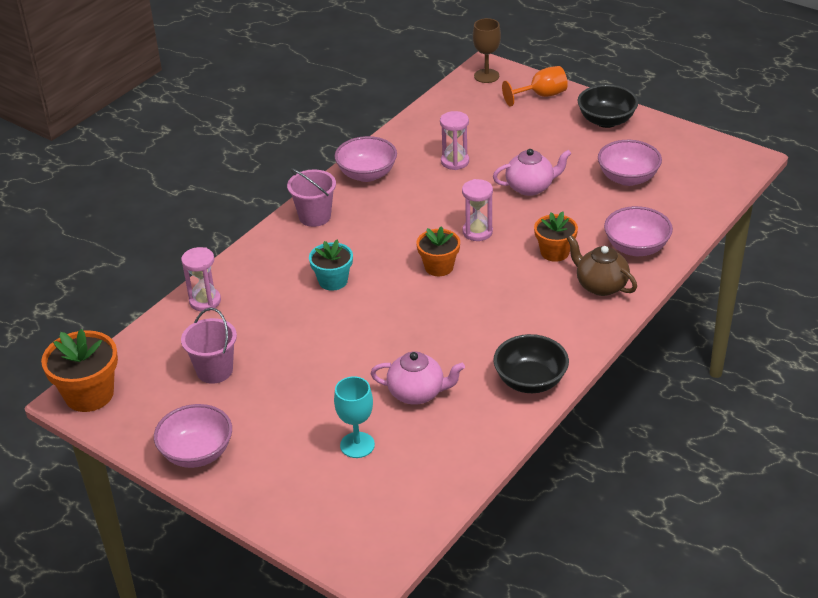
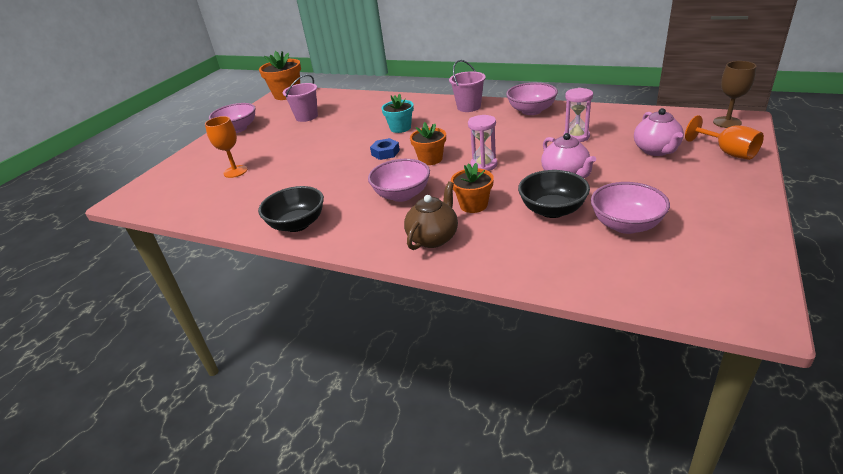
camera: 80 degrees right, 5 degrees down
pink hourglass [181,247,221,311] -> none
turquoise goblet [334,376,375,458] -> orange goblet [205,116,248,178]
pink teapot [371,351,465,405] -> pink teapot moved to [634,108,684,156]
black bowl [577,84,638,128] -> black bowl moved to [518,170,590,218]
pink bowl [604,206,673,256] -> pink bowl moved to [368,159,430,202]
none -> blue nut [370,138,400,160]

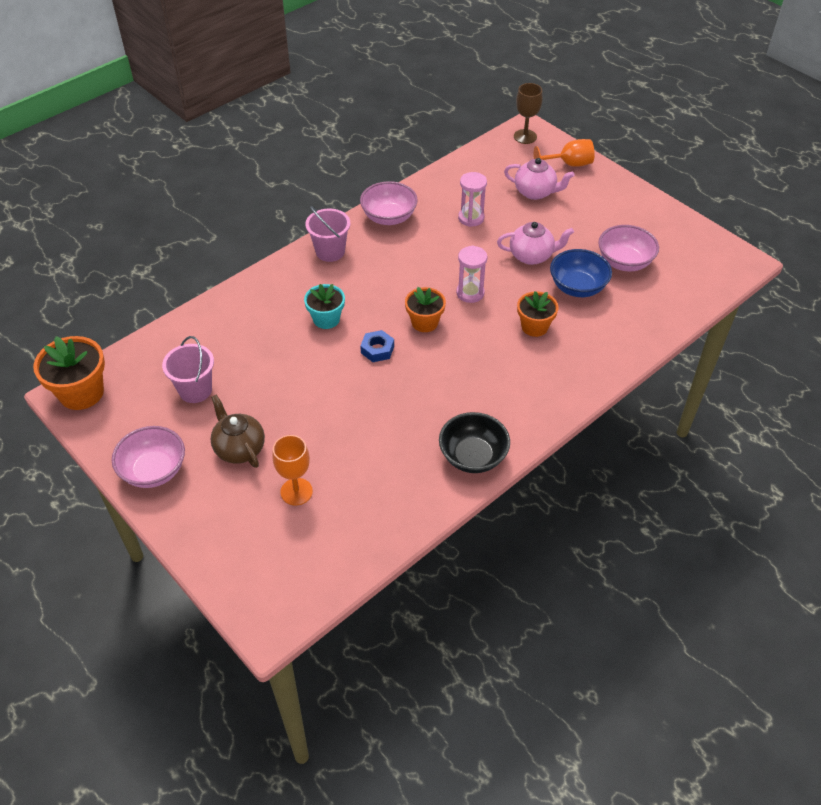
camera: 70 degrees left, 15 degrees up
pink bowl [368,159,430,202] -> none
brown teapot [404,181,458,250] -> brown teapot moved to [210,394,265,468]
black bowl [518,170,590,218] -> blue bowl [550,249,612,297]

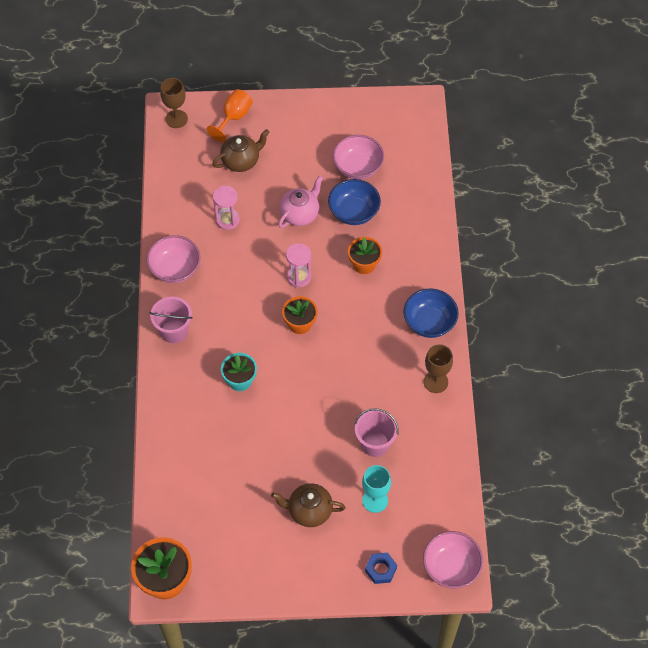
camera: 50 degrees left, 10 degrees up
pink bowl [112,426,185,488] -> pink bowl moved to [423,531,483,588]
pink bucket [162,336,214,403] -> pink bucket moved to [354,408,399,457]
orange goblet [272,435,313,506] -> turquoise goblet [362,465,391,513]
blue nut [360,330,394,362] -> blue nut moved to [365,553,397,584]
black bowl [439,412,510,473] -> brown goblet [424,344,453,393]
pink teapot [504,158,574,200] -> brown teapot [212,129,269,172]
none -> blue bowl [403,288,459,338]

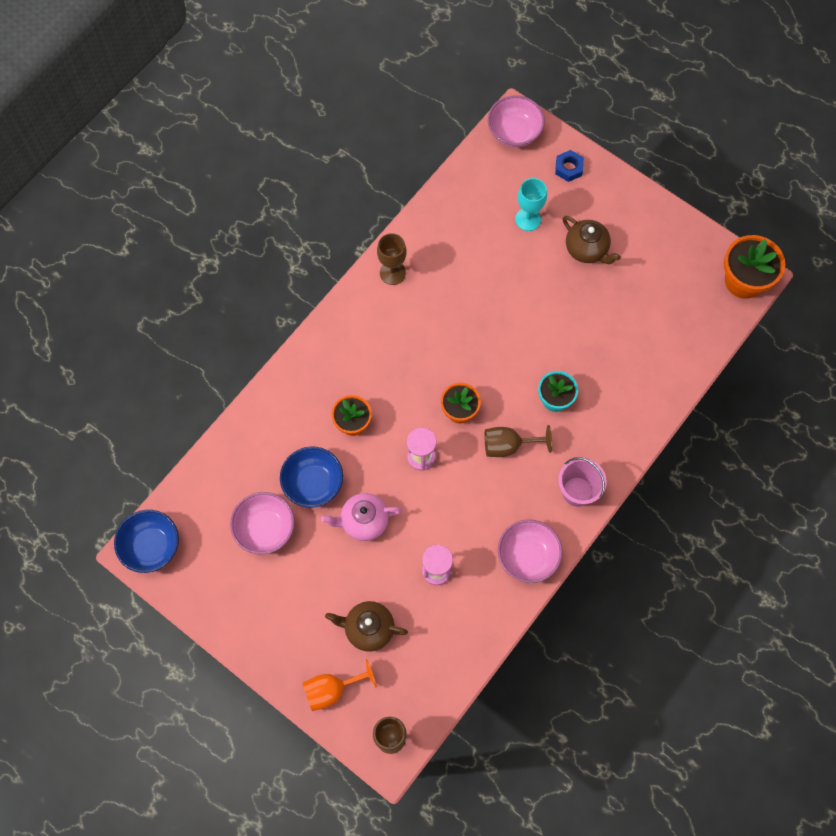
camera: 140 degrees left, 10 degrees up
pink bucket [354,408,399,457] -> none
blue bowl [403,288,459,338] -> blue bowl moved to [114,510,179,573]
none -> brown goblet [485,425,552,457]

